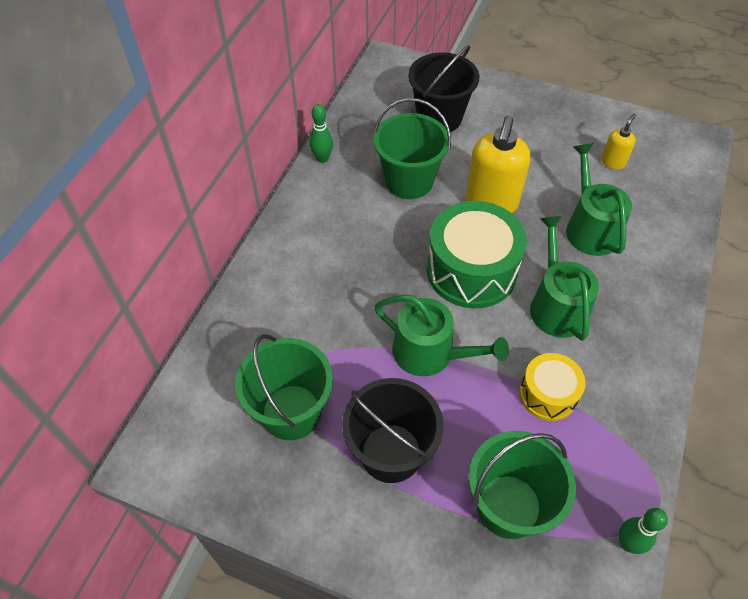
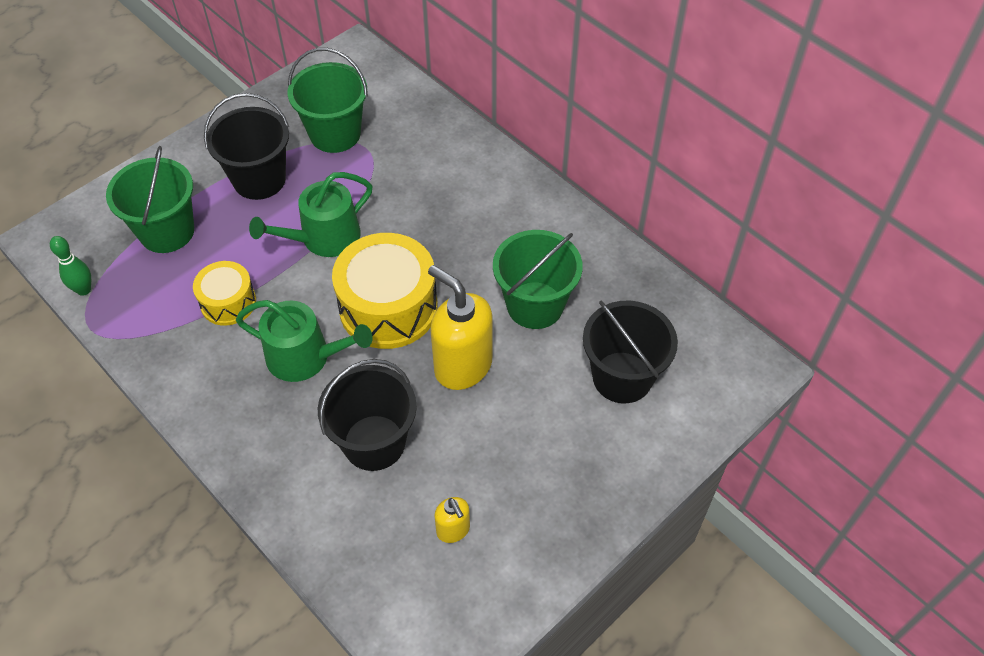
camera: 115 degrees right, 0 degrees up
green bowling pin [310,104,333,163] -> none
green drum [427,201,527,309] -> yellow drum [332,233,438,349]
green watering can [566,143,632,256] -> black bucket [318,359,417,471]

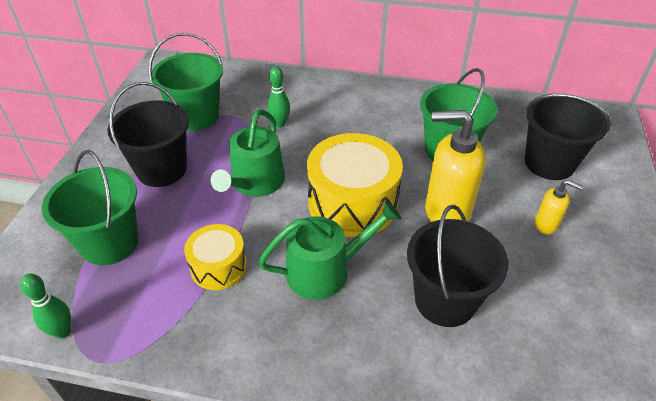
camera: 35 degrees left, 10 degrees down
yellow soap dispenser [434,497,470,543] -> yellow soap dispenser moved to [535,180,583,234]
none -> green bowling pin [267,66,290,127]

